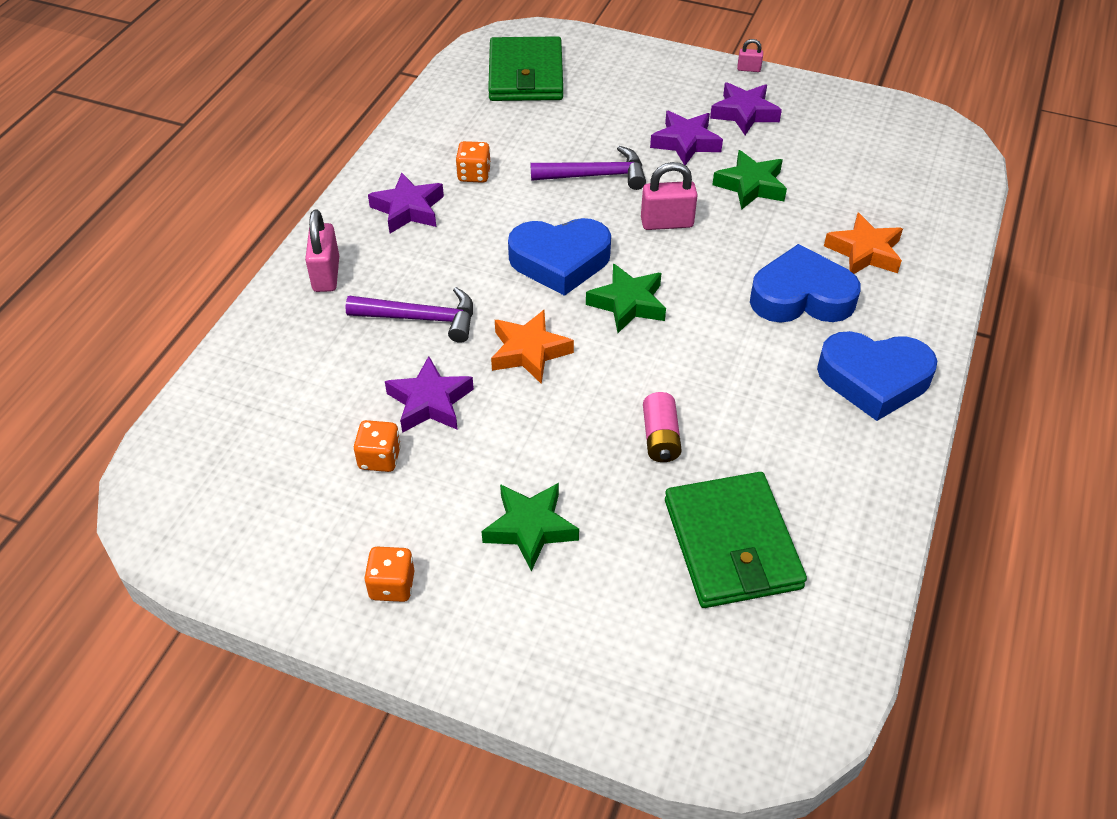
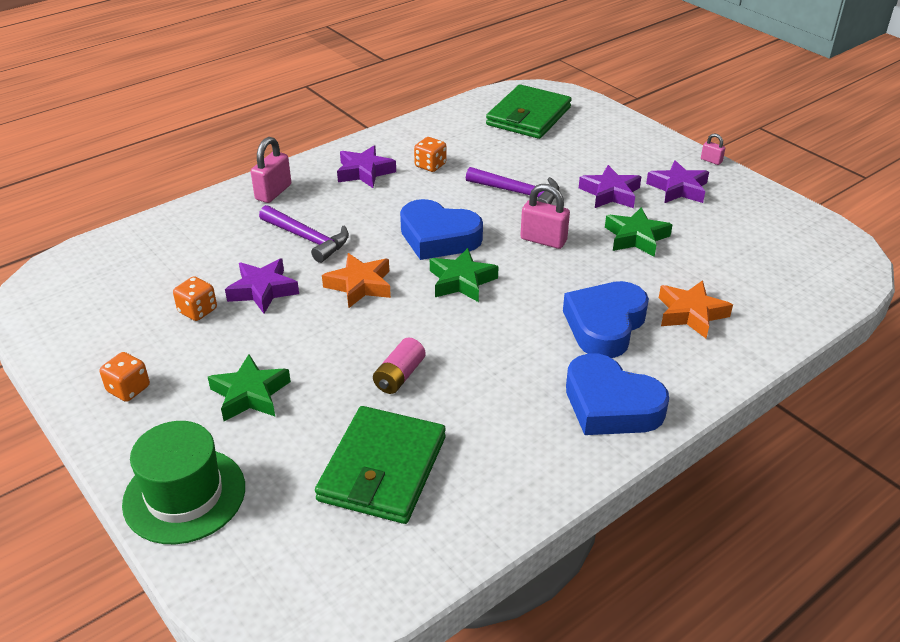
camera: 30 degrees right, 10 degrees down
blue heart [750,244,861,323] -> blue heart turned 90 degrees counterclockwise [563,281,649,358]
none -> green hat [122,421,245,544]

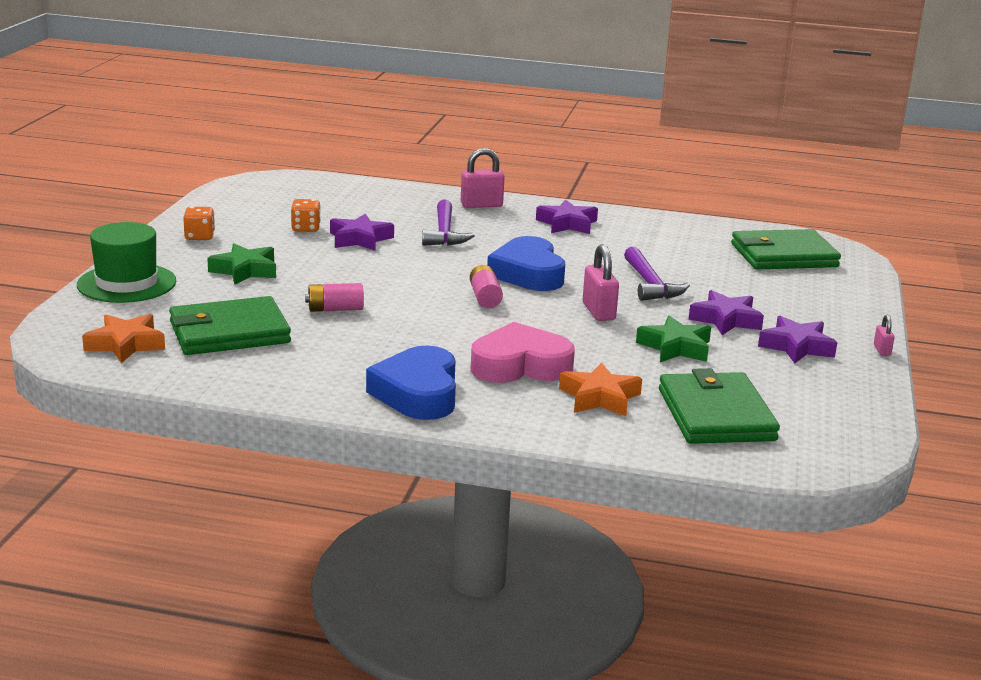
camera: 50 degrees right, 15 degrees down
orange star [322,253,391,308] -> orange star moved to [82,314,165,363]
orange dice [414,137,446,172] -> none
green star [430,248,499,302] -> pink battery [470,265,503,308]
blue heart [563,281,649,358] -> pink heart [470,322,575,383]
none -> green wallet [659,368,780,444]

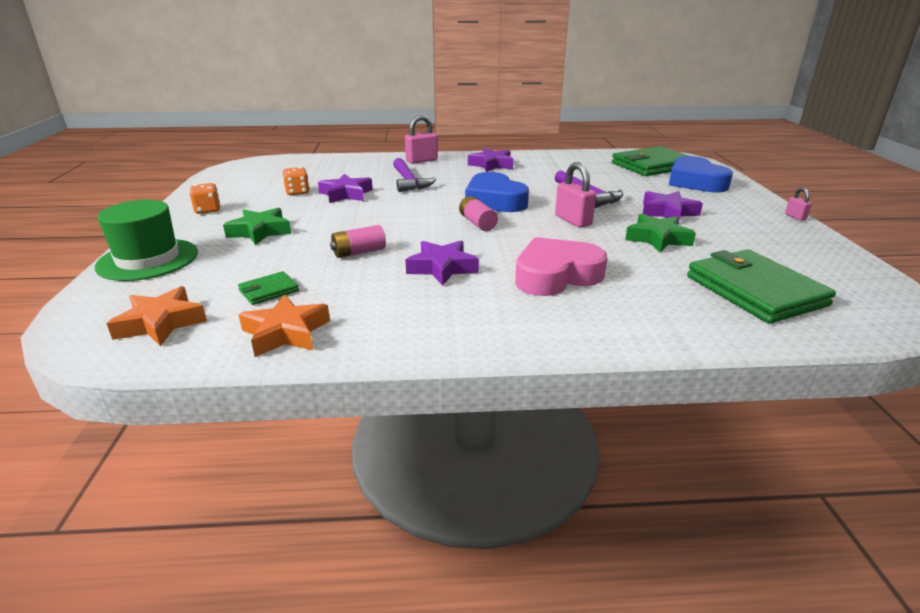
camera: 15 degrees left, 5 degrees up
green wallet [169,296,291,355] -> green wallet [238,271,299,305], size x0.46
blue heart [366,345,456,420] -> blue heart moved to [669,156,733,193]
orange star [559,362,642,416] -> orange star moved to [238,294,330,357]
purple star [758,316,837,363] -> purple star moved to [405,241,479,286]

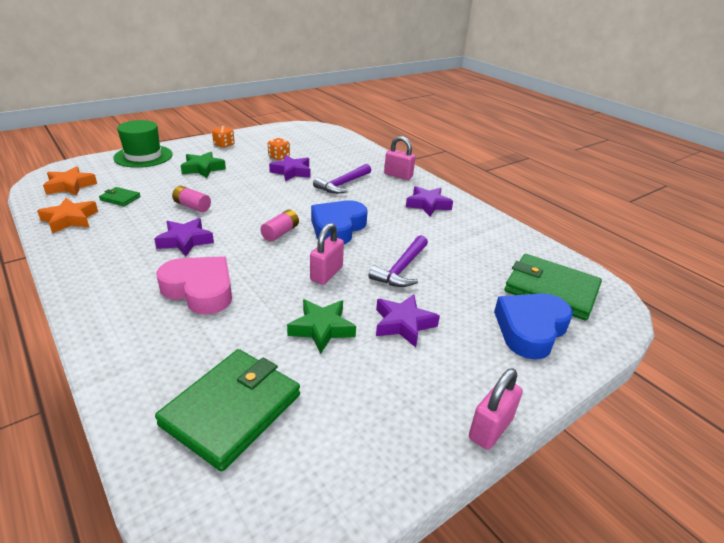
camera: 55 degrees right, 5 degrees up
pink padlock [785,188,812,221] -> pink padlock [469,368,523,450], size x1.92

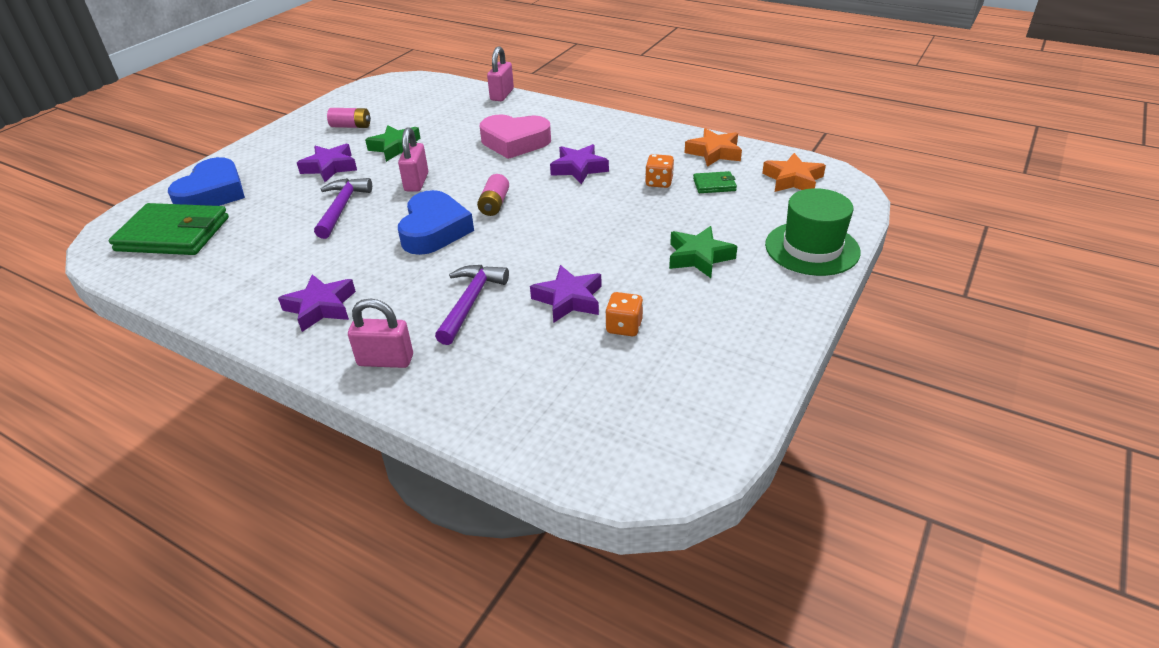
camera: 160 degrees right, 5 degrees up
green wallet [155,349,300,471] -> none
pink battery [172,186,211,212] -> pink battery moved to [327,108,371,128]
orange dice [212,126,235,148] -> orange dice moved to [645,154,674,188]
pink padlock [469,368,523,450] -> pink padlock moved to [487,46,514,101]

